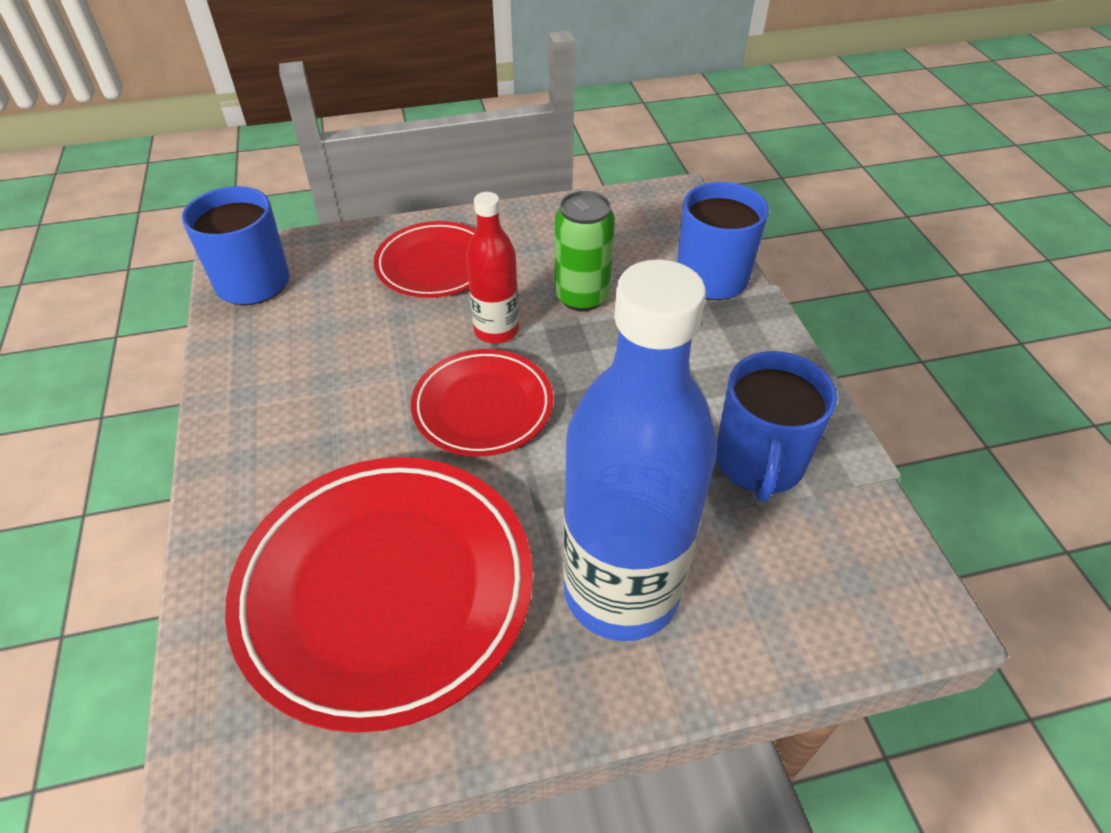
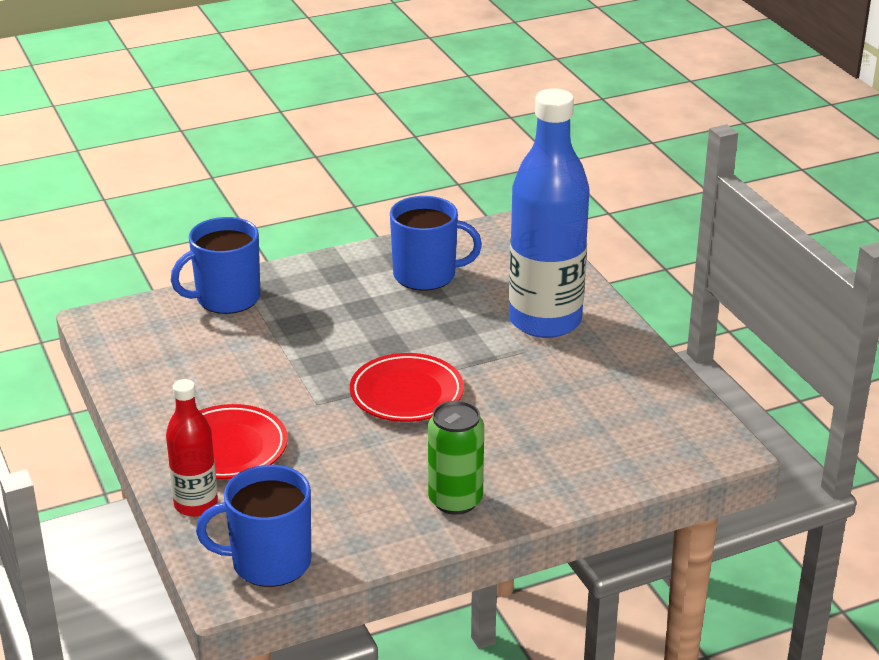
camera: 100 degrees left, 15 degrees down
red plate [225,457,533,733] -> none
red bottle [466,192,519,344] -> red bottle moved to [166,379,218,517]
green can [555,191,615,311] -> green can moved to [428,401,484,515]

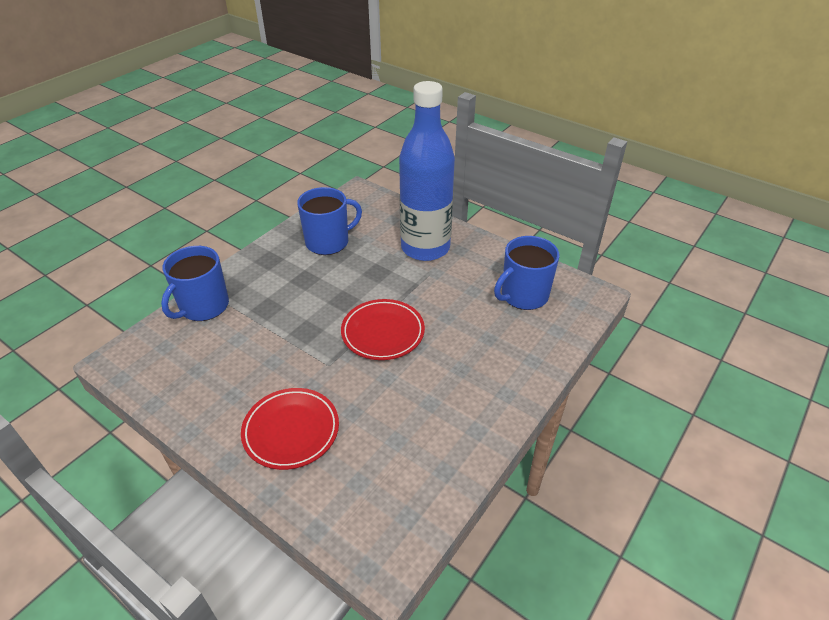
camera: 30 degrees left, 10 degrees up
red bottle [166,379,218,517] -> none
blue mug [196,465,311,587] -> blue mug moved to [494,236,559,310]
green can [428,401,484,515] -> none

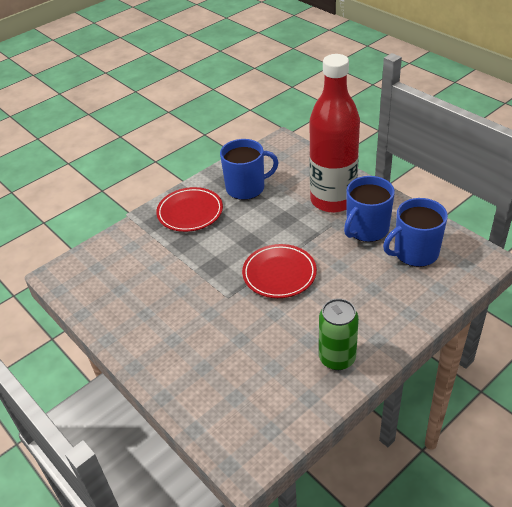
camera: 15 degrees right, 0 degrees up
blue mug [161,246,229,321] -> blue mug moved to [344,176,395,242]
red plate [241,388,339,470] -> red plate moved to [156,187,223,232]
blue bottle [399,81,455,261] -> red bottle [309,54,360,213]
none -> green can [319,299,359,370]

